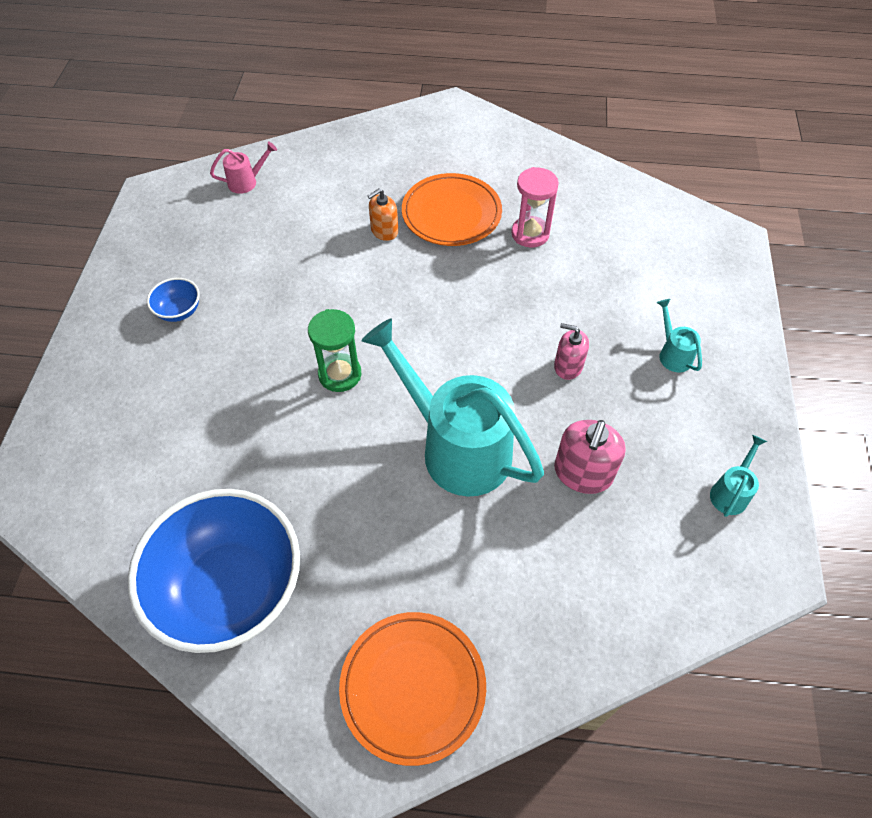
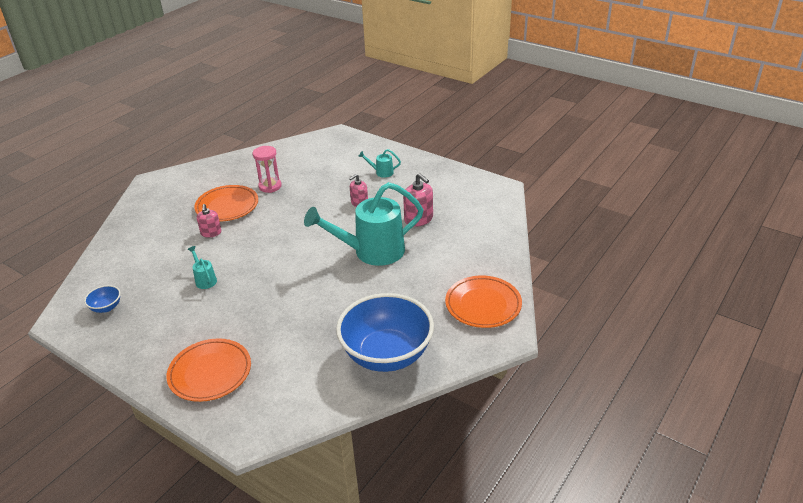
camera: 60 degrees left, 20 degrees down
blue bowl [147,278,200,322] -> blue bowl moved to [84,285,121,313]
pink watering can [210,142,277,194] -> none
green hourglass [308,309,361,392] -> none
orange soap dispenser [367,188,398,241] -> pink soap dispenser [197,204,221,238]
turquoise watering can [710,435,767,517] -> turquoise watering can moved to [187,246,217,289]
none -> orange plate [166,338,251,402]

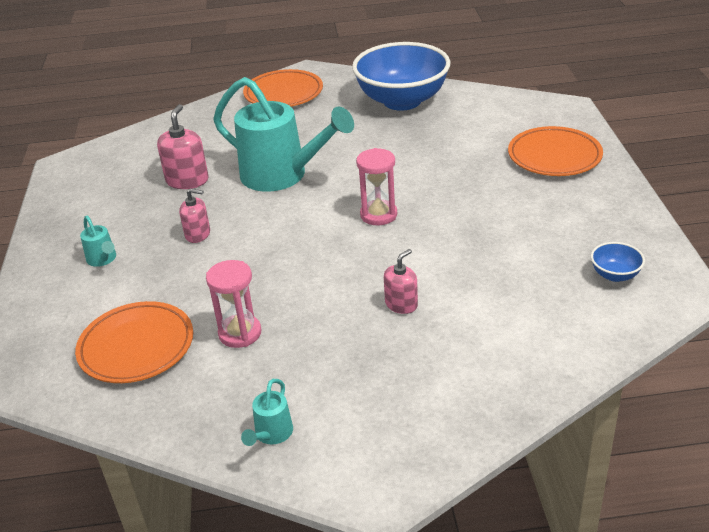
camera: 130 degrees left, 0 degrees up
turquoise watering can [187,246,217,289] -> turquoise watering can moved to [241,379,293,446]
orange plate [194,185,258,222] -> orange plate moved to [75,301,193,383]
none -> pink hourglass [356,148,397,225]

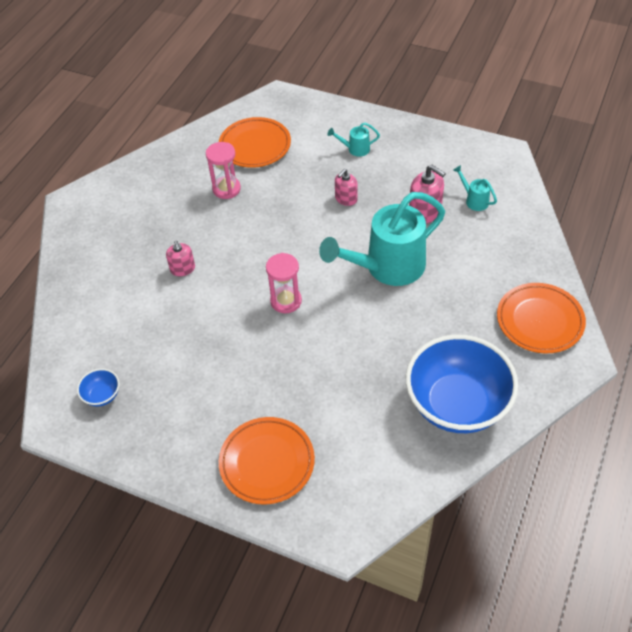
camera: 120 degrees right, 15 degrees up
turquoise watering can [241,379,293,446] -> turquoise watering can moved to [453,165,497,211]

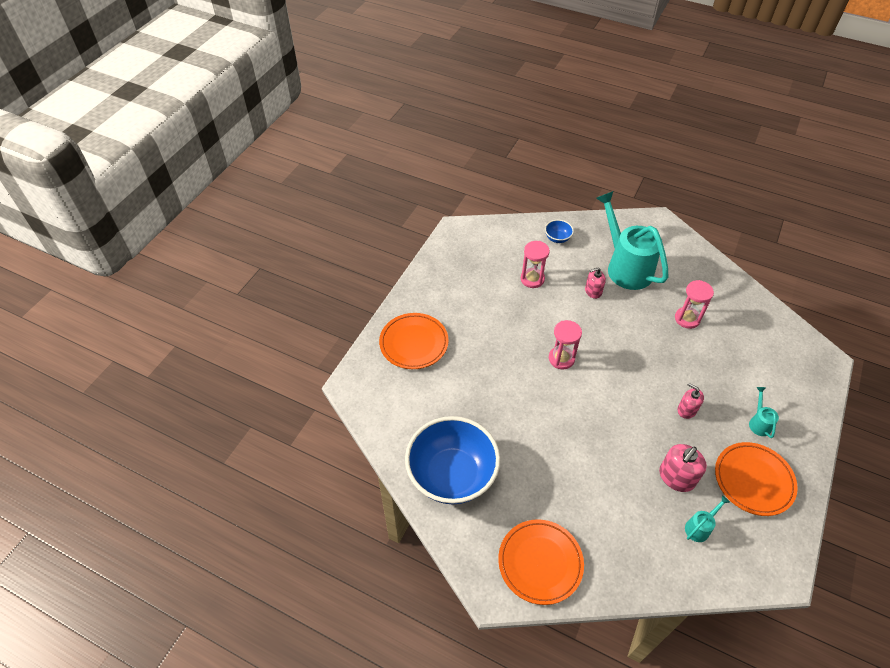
camera: 90 degrees right, 0 degrees up
blue bowl [77,369,119,407] -> blue bowl moved to [545,220,574,243]
orange plate [219,117,291,168] -> orange plate moved to [715,442,798,516]
turquoise watering can [319,192,445,286] -> turquoise watering can moved to [596,191,668,290]
none -> pink hourglass [521,241,550,288]

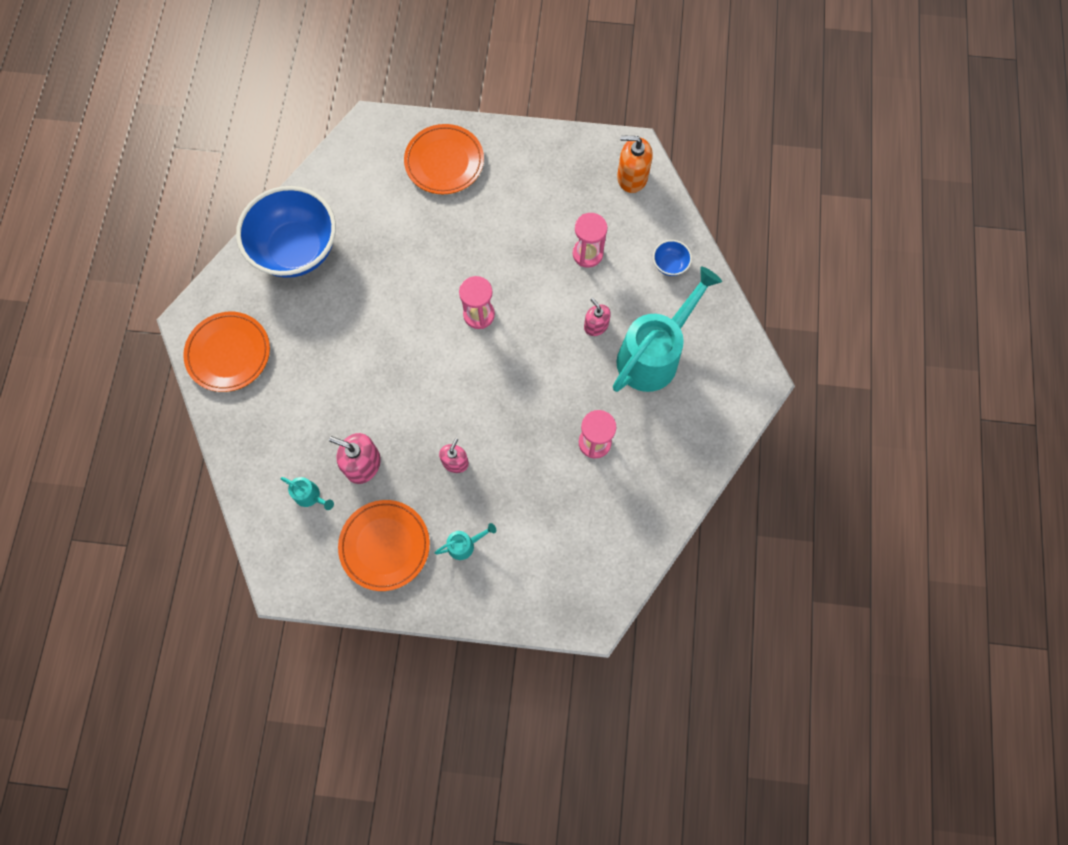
camera: 70 degrees right, 20 degrees up
none -> orange soap dispenser [617,135,653,193]

